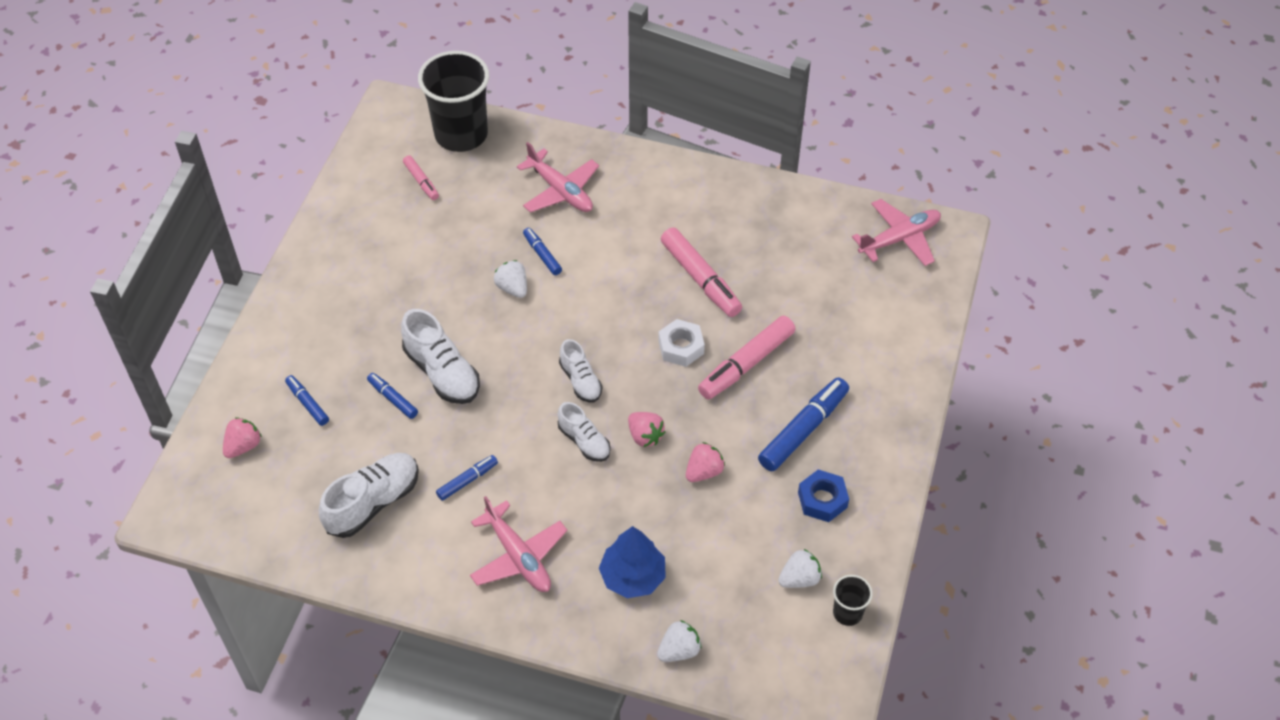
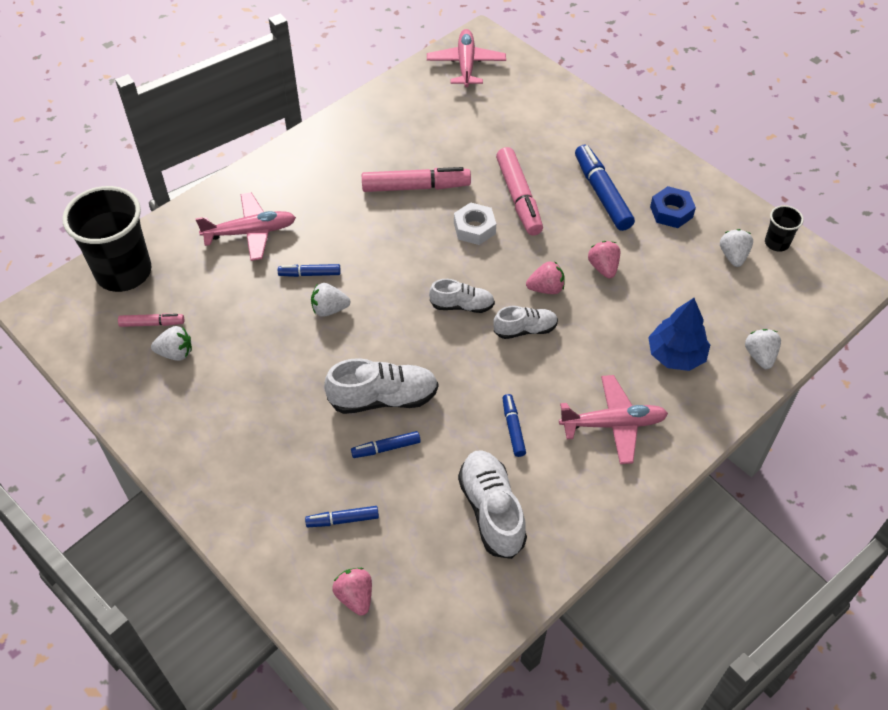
camera: 60 degrees left, 0 degrees up
none -> white strawberry [151,326,192,361]

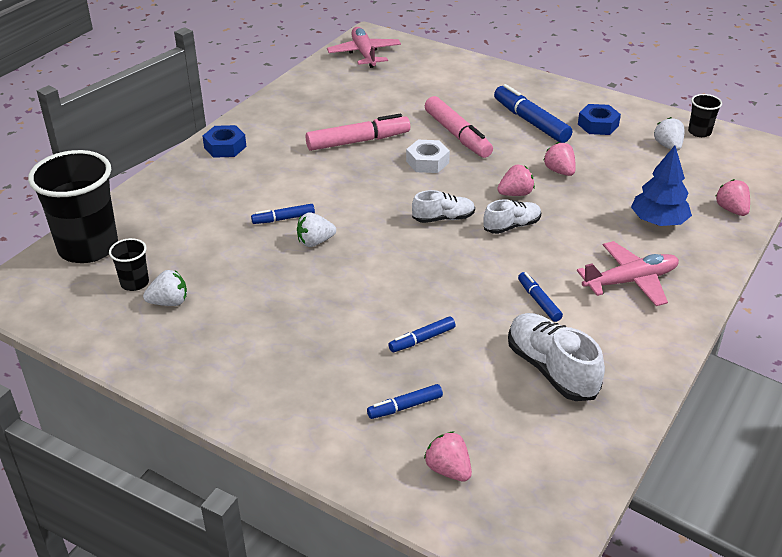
camera: 15 degrees left, 15 degrees down
pink marker [118,313,184,327] -> black cup [109,238,149,291]
pink plane [195,192,296,261] -> none
white shoe [324,358,438,414] -> none
white strawberry [745,329,781,369] -> pink strawberry [715,179,750,216]
none -> blue nut [203,125,246,158]

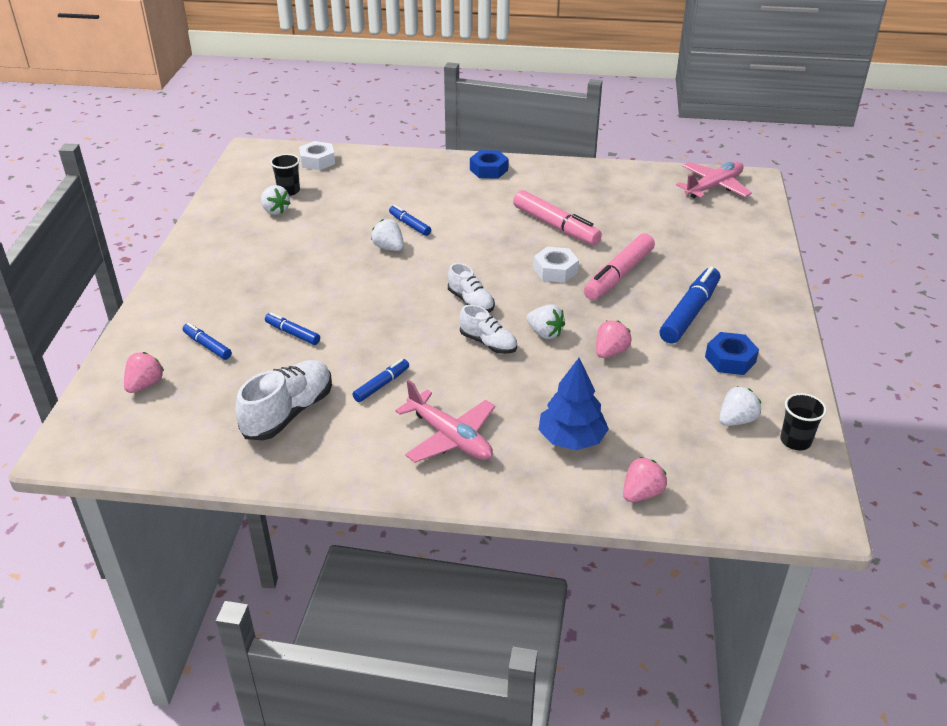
camera: 65 degrees right, 0 degrees up
black cup [28,150,118,263] -> white nut [299,141,335,170]
pink strawberry [497,164,535,196] -> white strawberry [527,305,565,339]

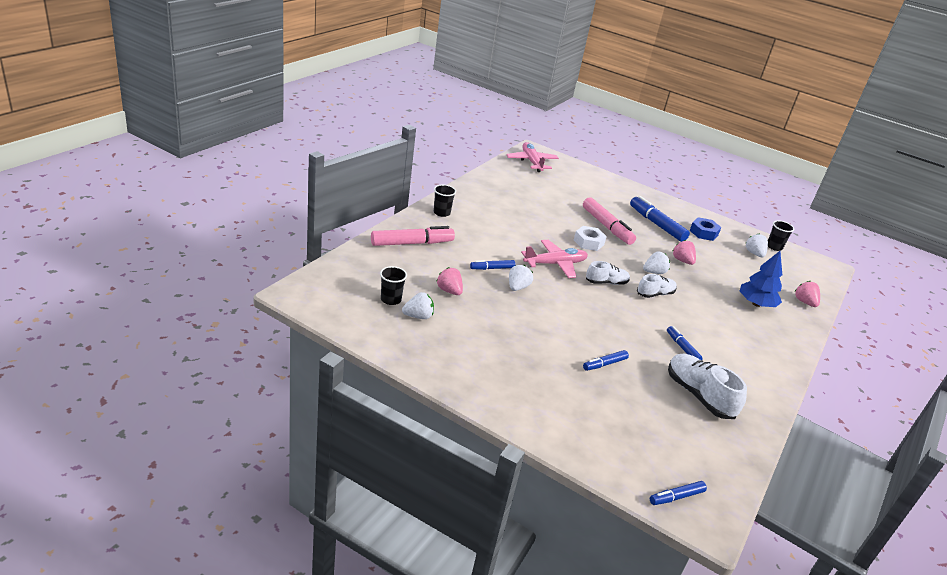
camera: 70 degrees left, 5 degrees down
pink strawberry [124,352,164,393] -> pink strawberry moved to [436,267,463,295]
blue marker [183,323,232,360] -> blue marker moved to [650,481,707,505]
white nut [299,141,335,170] -> none
white strawberry [371,219,404,251] -> white strawberry turned 135 degrees clockwise [509,265,533,291]
pink plane [395,380,495,463] -> pink plane moved to [521,240,588,278]
blue nut [470,150,509,178] -> black cup [434,185,456,217]
pink marker [513,190,602,245] -> pink marker moved to [371,226,455,246]

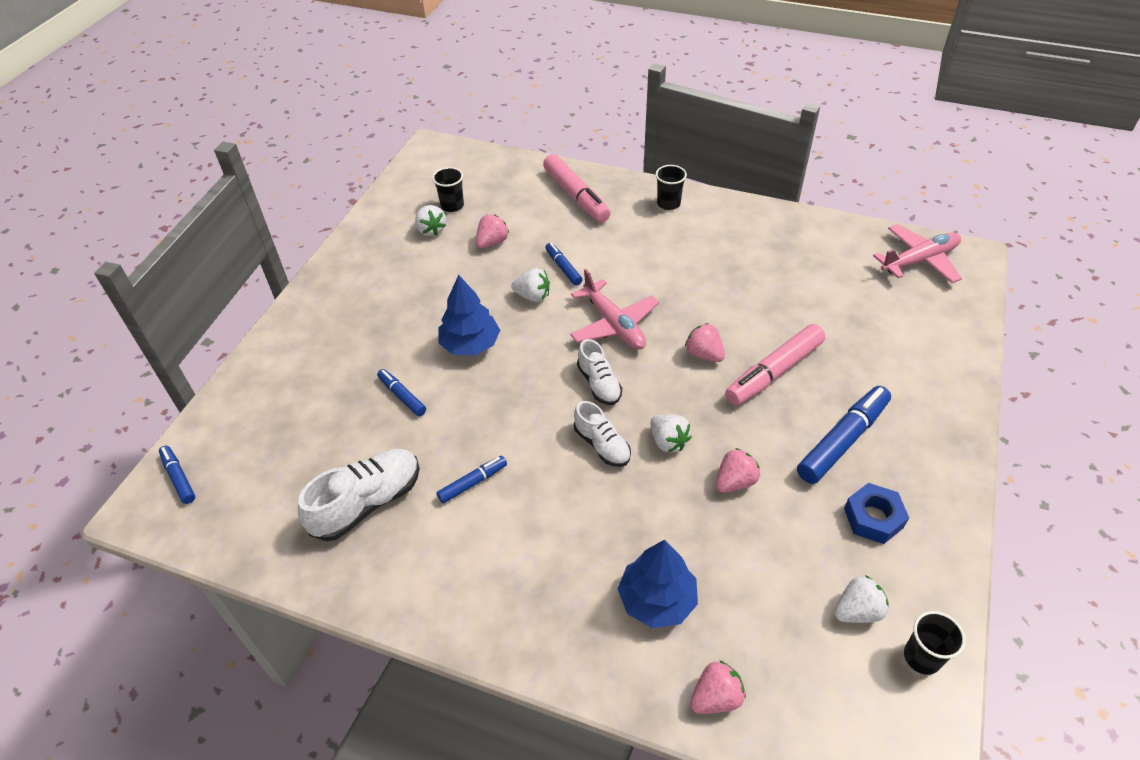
camera: 85 degrees right, 15 degrees up
white nut [574,226,607,251] -> pink strawberry [685,323,725,362]
none -> blue tree [438,275,500,356]

